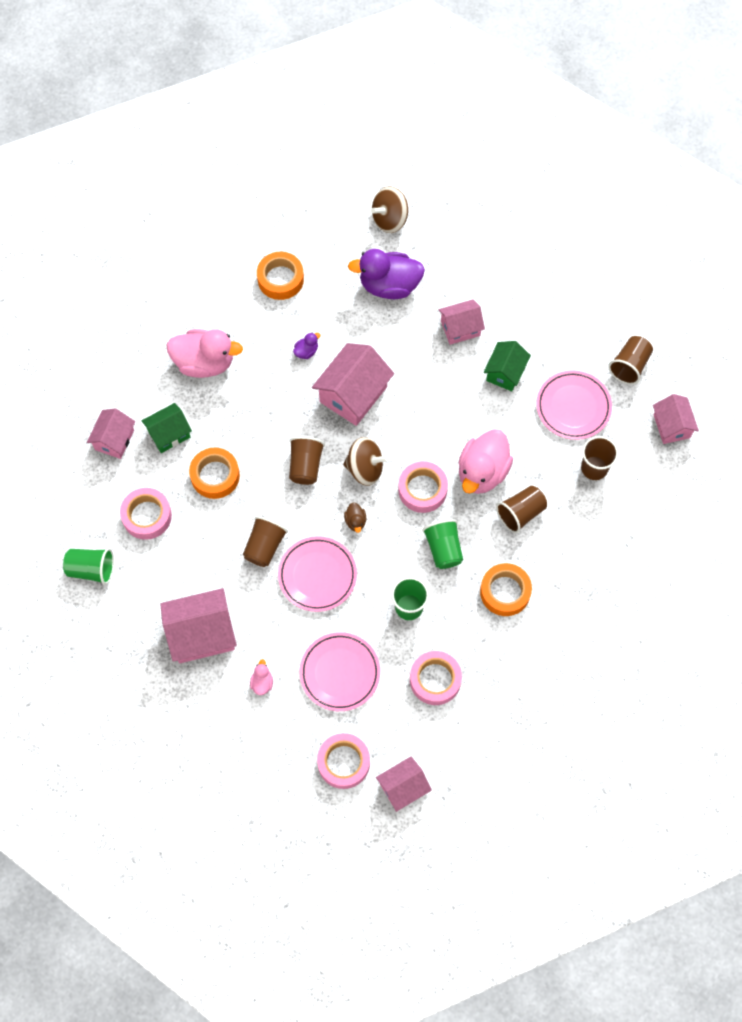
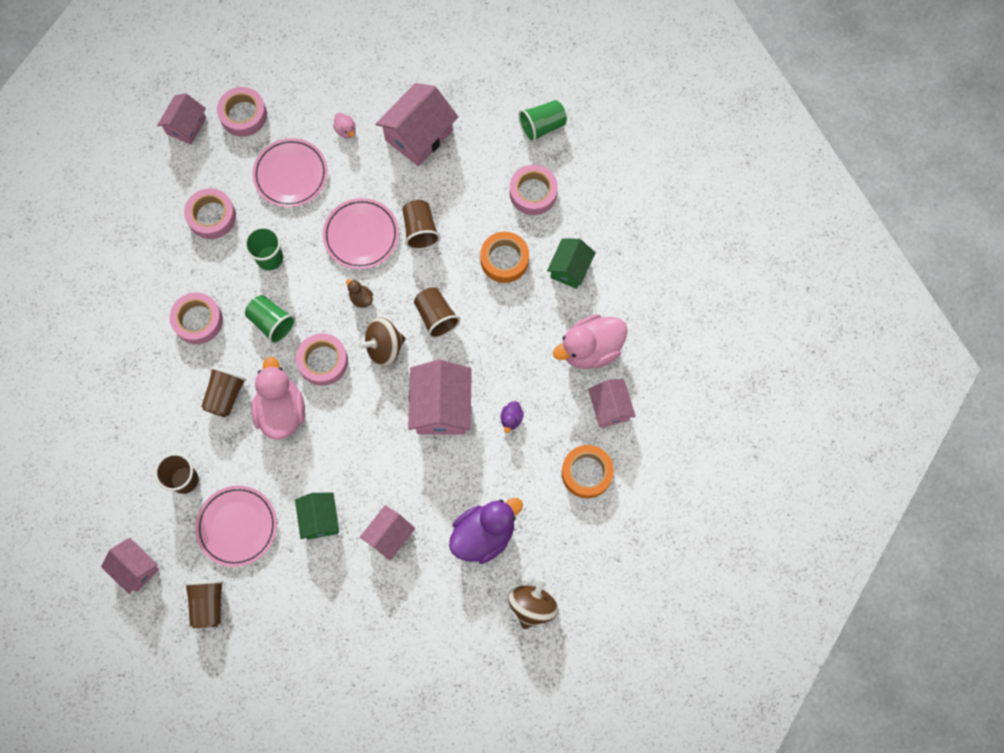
camera: 145 degrees right, 5 degrees up
pink house [87,408,135,459] -> pink house moved to [588,379,636,428]
orange tape [480,563,532,616] -> pink tape [170,292,223,344]

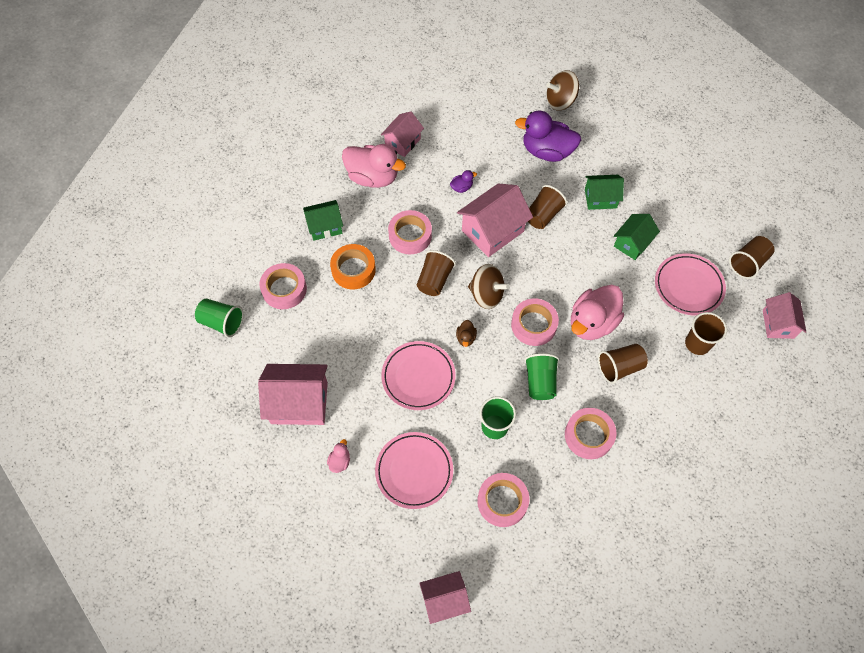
camera: 130 degrees left, 10 degrees down
pink tape [217,87,267,137] -> pink tape moved to [388,210,432,255]
pink house [360,505,415,561] -> green house [585,175,624,210]
brown cup [402,200,440,250] -> brown cup moved to [528,185,567,229]
orange tape [562,445,614,498] -> none

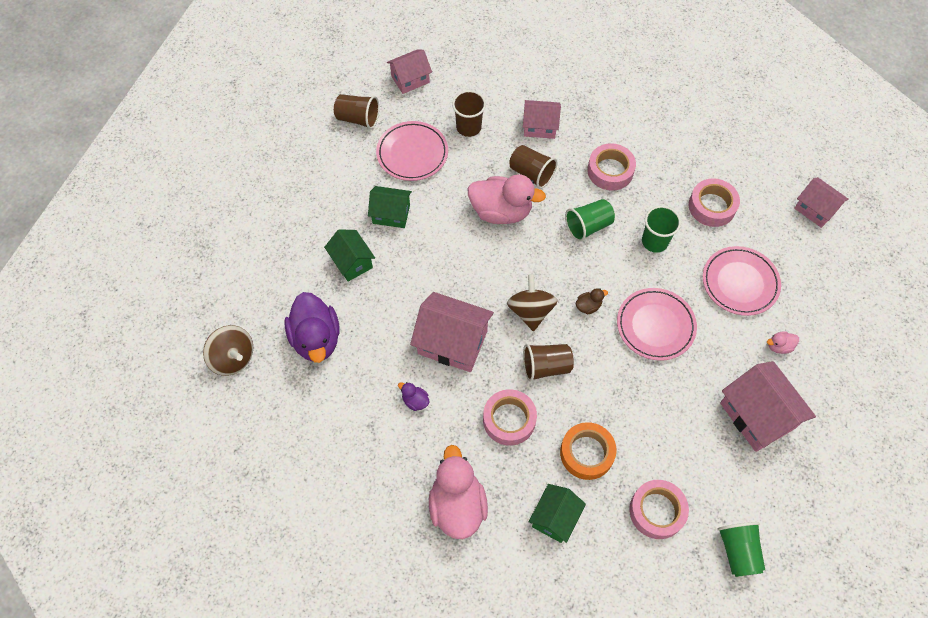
camera: 120 degrees left, 0 degrees up
green house [303,200,343,241] -> green house turned 75 degrees clockwise [529,484,586,543]
pink house [381,111,424,157] -> pink house moved to [523,100,561,139]
pink tape [511,298,559,346] -> none
brown cup [528,185,567,229] -> none

